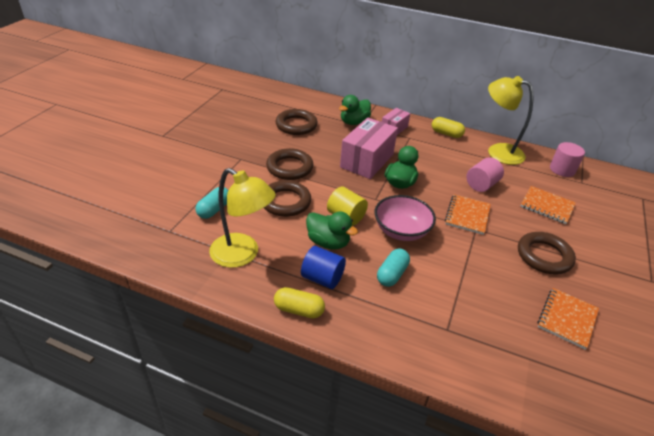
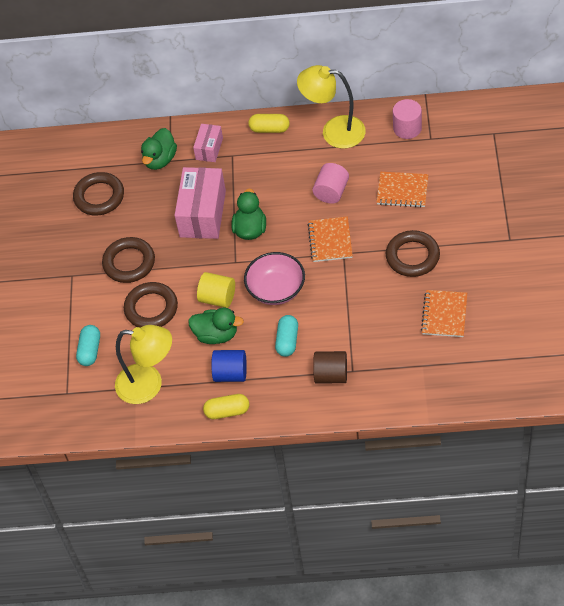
camera: 15 degrees left, 15 degrees up
none -> brown cylinder [313,351,347,384]

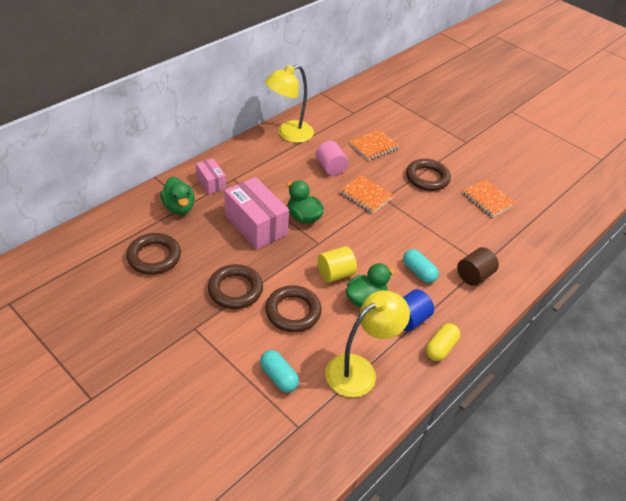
camera: 55 degrees left, 10 degrees down
pink bowl [244,252,305,305] -> none
yellow capsule [248,114,290,133] -> none
pink cylinder [393,99,422,139] -> none

